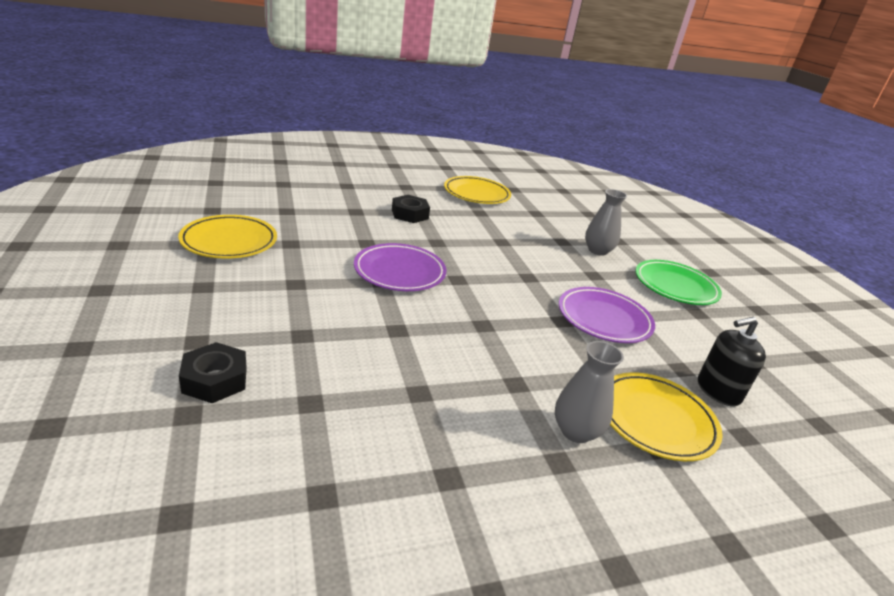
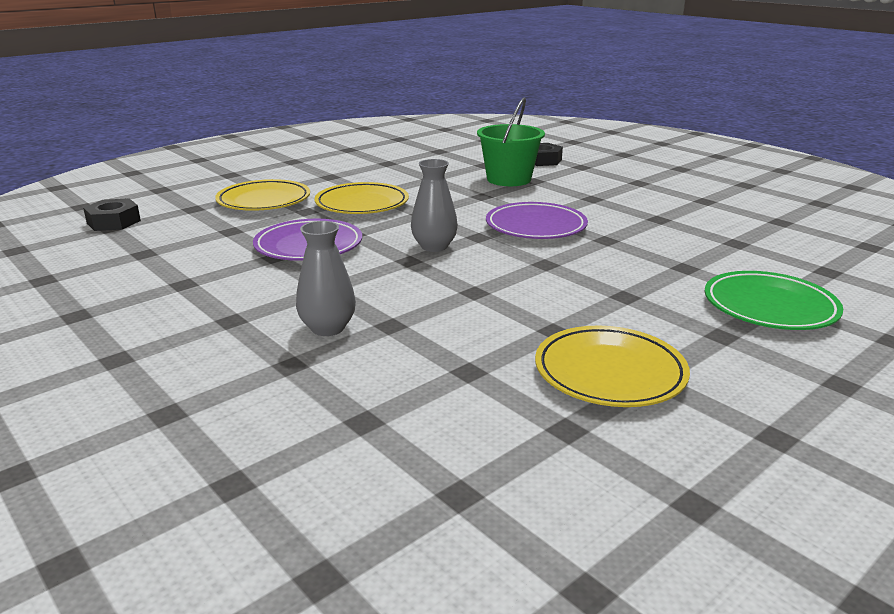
camera: 160 degrees right, 5 degrees down
yellow plate [178,215,277,259] -> yellow plate moved to [314,182,409,214]
black nut [392,195,430,223] -> black nut moved to [83,198,141,231]
grey vase [555,341,624,443] -> grey vase moved to [411,159,458,252]
green plate [635,260,722,305] -> green plate moved to [704,271,843,330]
black soap dispenser [698,317,766,406] -> none
none -> green bucket [477,97,545,186]

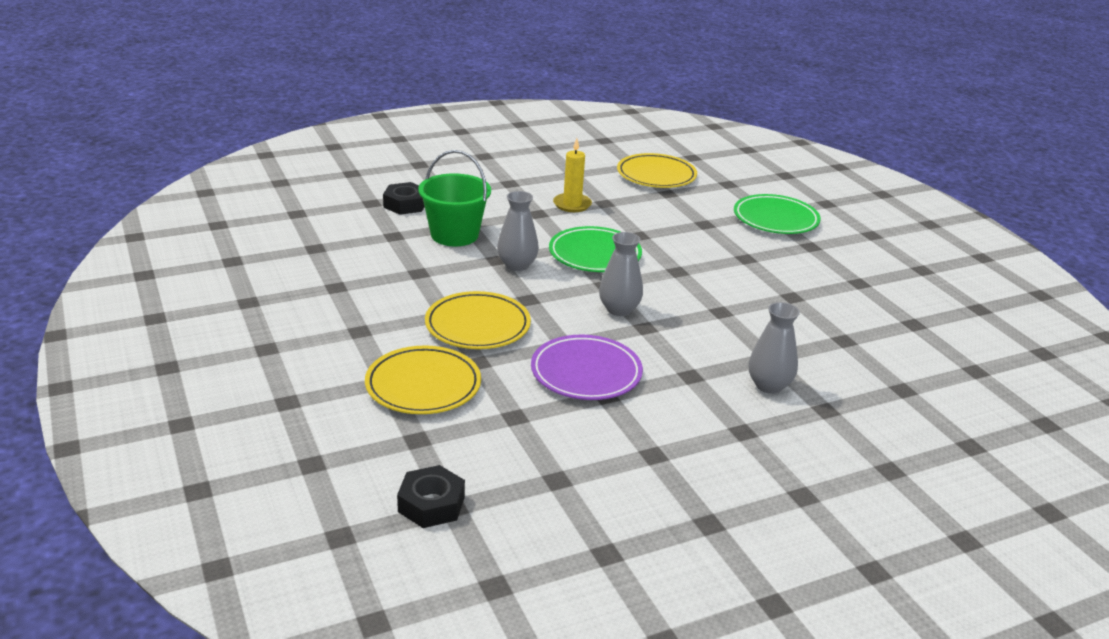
camera: 75 degrees left, 5 degrees up
purple plate [486,202,588,239] -> green plate [549,226,642,272]
yellow plate [535,326,690,407] -> yellow plate moved to [617,153,697,188]
none -> grey vase [497,191,539,271]
none -> yellow candle [553,138,592,212]

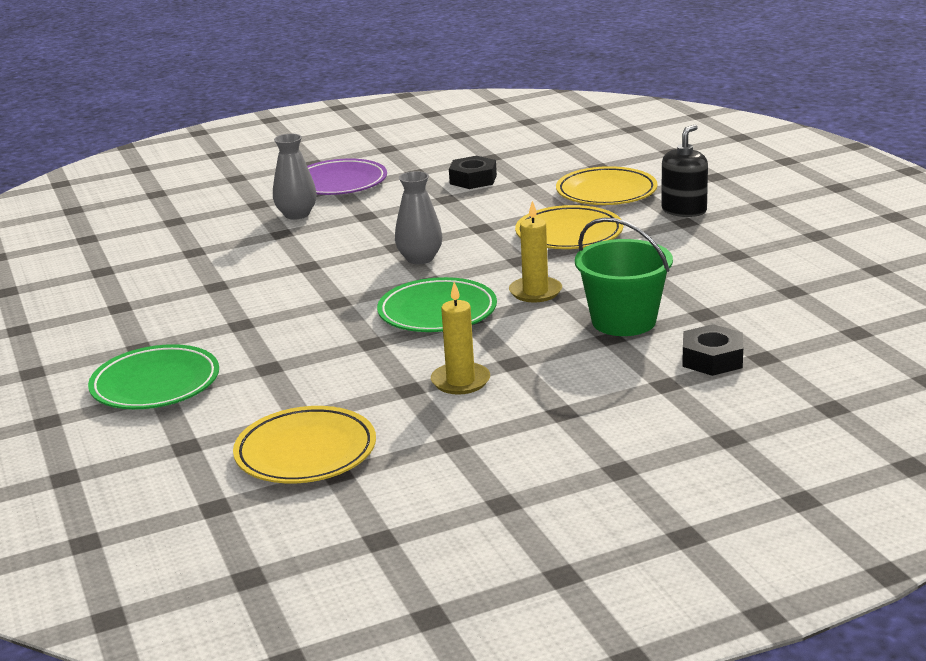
camera: 175 degrees left, 5 degrees down
black nut [397,465,465,528] -> black nut moved to [449,156,497,189]
grey vase [497,191,539,271] -> yellow candle [509,201,562,302]
purple plate [531,335,643,400] -> purple plate moved to [307,158,387,195]
none -> black soap dispenser [661,125,708,217]

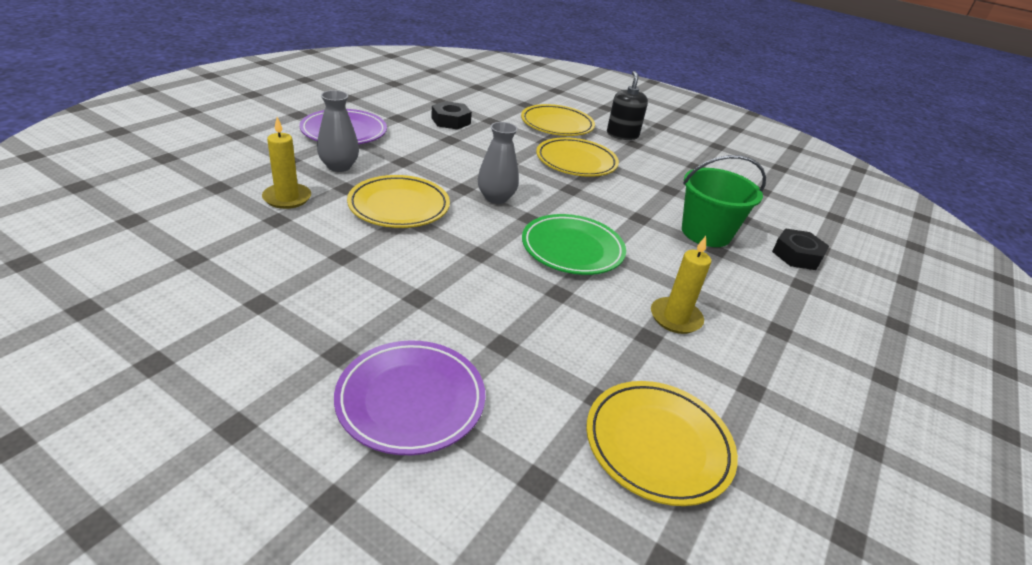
camera: 40 degrees left, 10 degrees up
green plate [88,344,219,409] -> purple plate [334,340,485,455]
yellow candle [509,201,562,302] -> yellow candle moved to [262,117,311,209]
none -> yellow plate [347,175,450,228]

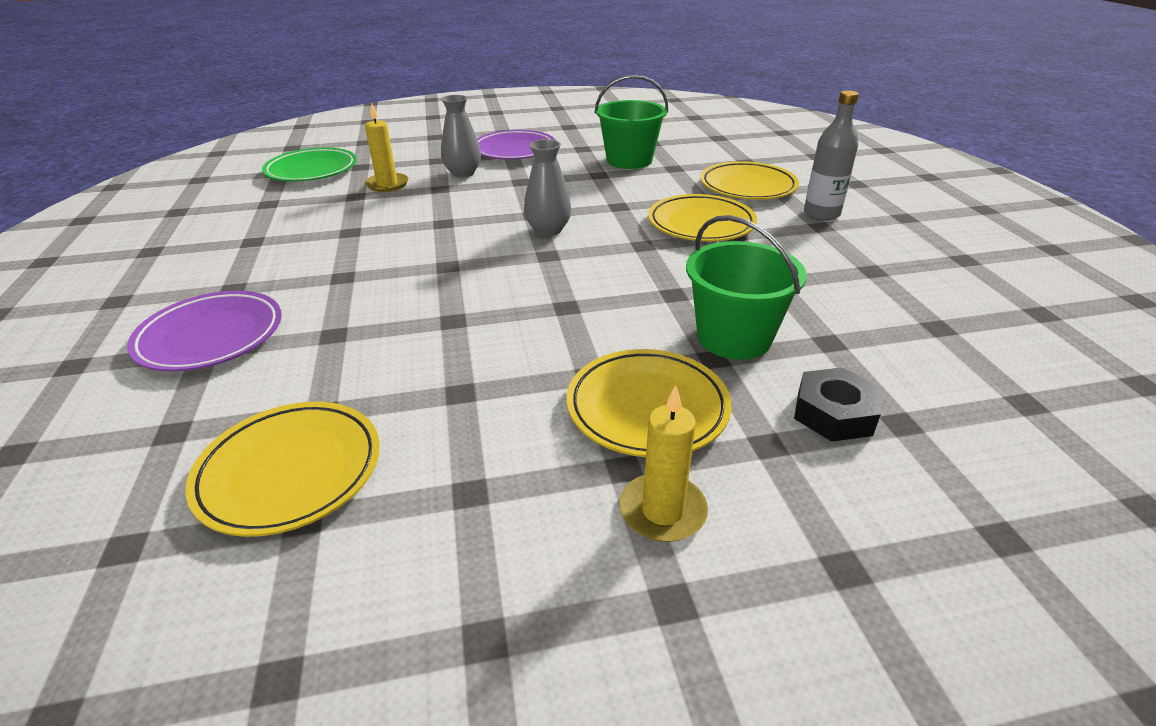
camera: 50 degrees right, 0 degrees up
yellow plate [347,175,450,228] -> yellow plate moved to [567,349,732,457]
black nut [431,101,472,130] -> green bucket [595,75,668,169]
green plate [522,214,626,275] -> green plate moved to [262,148,357,181]
black soap dispenser [607,71,648,140] -> grey bottle [804,90,859,221]
yellow candle [651,236,711,334] -> yellow candle moved to [619,385,708,542]

